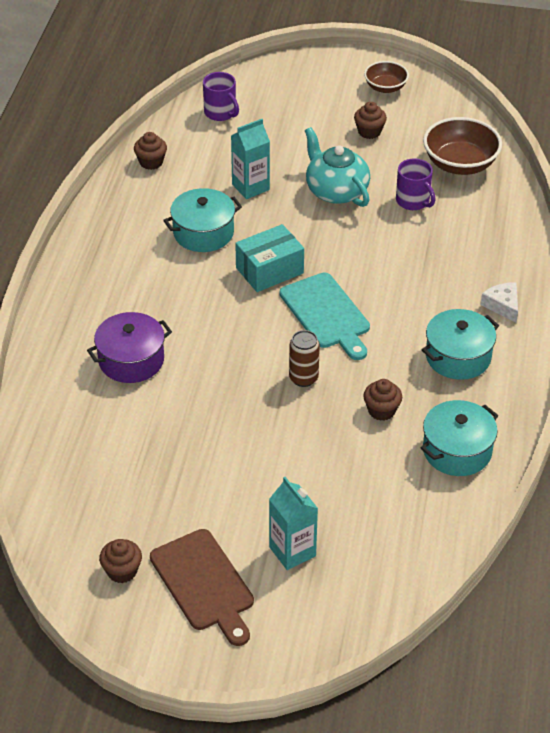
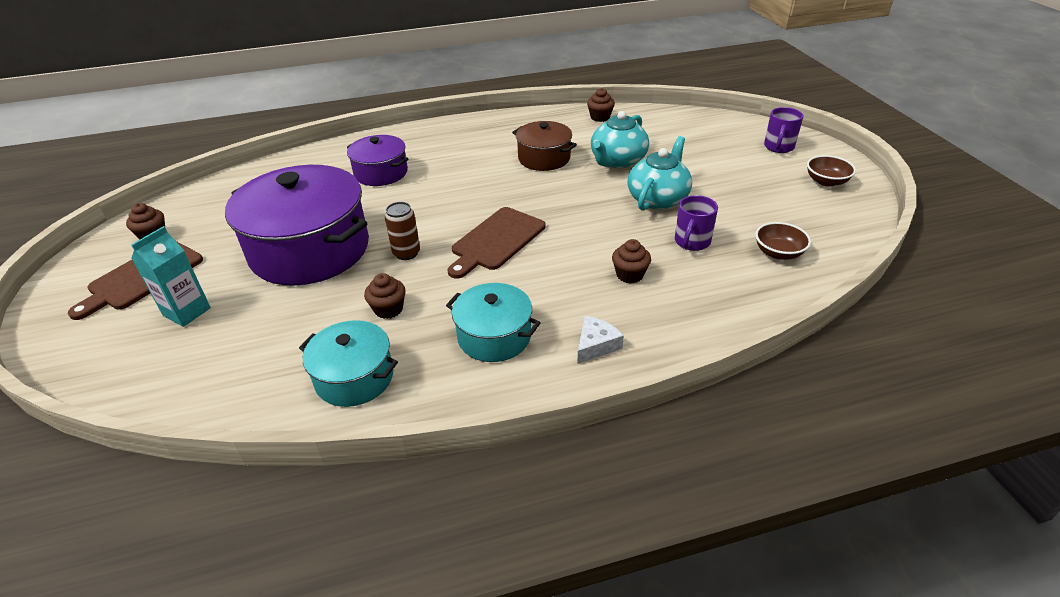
camera: 65 degrees right, 5 degrees down
turquoise pot [163,188,242,252] -> brown pot [512,121,577,171]
purple mug [203,72,239,121] -> purple mug moved to [764,107,803,153]
turquoise carton [231,119,270,199] -> turquoise teapot [591,111,649,168]
turquoise box [235,224,304,292] -> none
turquoise cutting board [280,272,370,360] -> brown cutting board [448,207,545,279]
brown cupcake [354,102,387,139] -> brown cupcake moved to [612,239,651,284]
brown bowl [423,117,502,175] -> brown bowl [755,222,811,260], size x0.60
none -> purple pot [225,165,369,286]

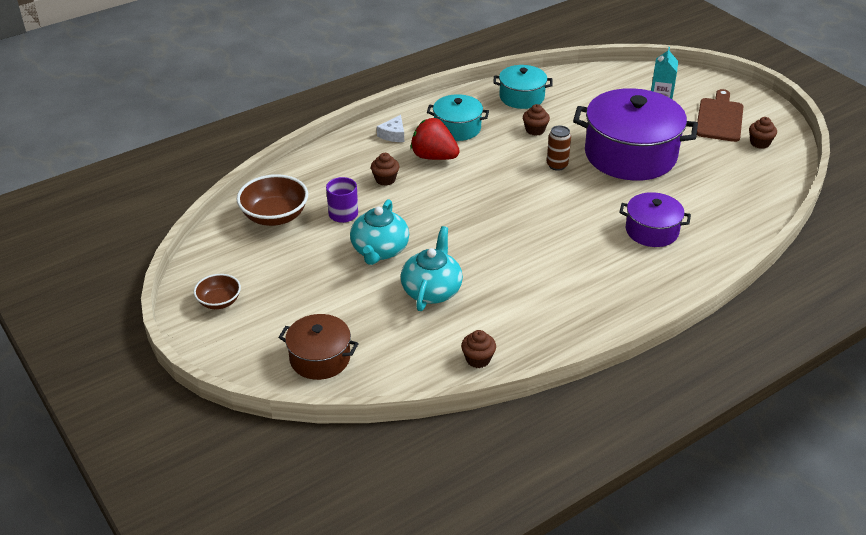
camera: 160 degrees right, 0 degrees up
brown cutting board [448,207,545,279] -> none
brown pot [512,121,577,171] -> brown pot moved to [278,314,359,380]
brown bowl [755,222,811,260] -> brown bowl [237,174,308,226], size x1.67
purple mug [764,107,803,153] -> none
none -> red strawberry [410,118,460,160]

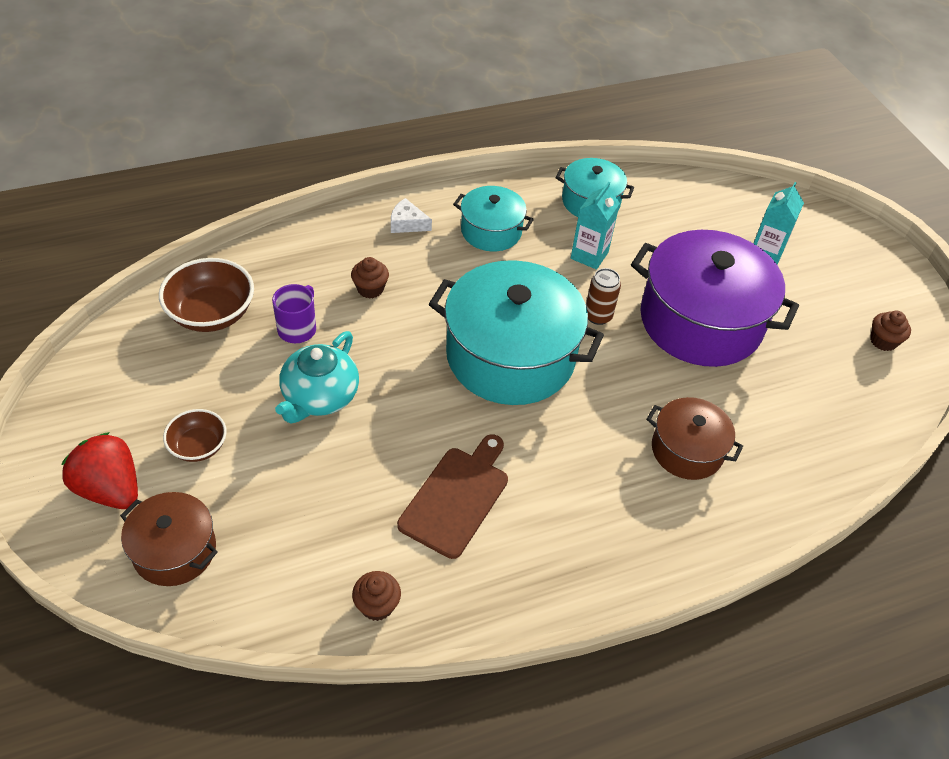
camera: 10 degrees right, 10 degrees up
brown bowl [194,274,241,309] -> brown bowl moved to [163,409,227,462]
white cheese [377,115,404,142] -> white cheese turned 75 degrees clockwise [391,198,432,233]
turquoise teapot [401,226,463,311] -> none
red strawberry [410,118,460,160] -> red strawberry moved to [61,432,138,509]
brown cupcake [523,104,550,136] -> turquoise carton [571,182,620,270]
purple pot [619,192,691,247] -> brown pot [646,397,743,480]
brown cutting board [697,89,743,142] -> brown cutting board moved to [397,434,508,559]
none -> turquoise pot [429,260,604,405]

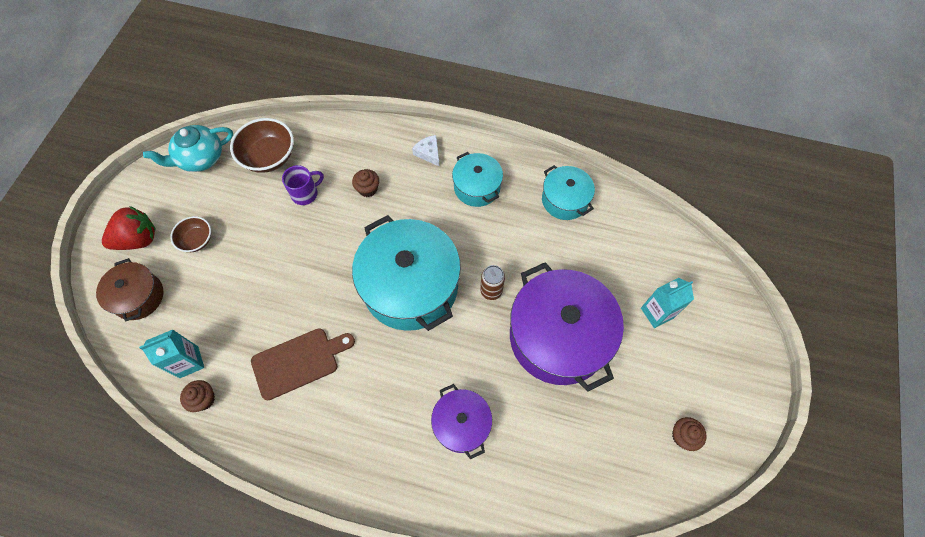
camera: 40 degrees right, 15 degrees up
red strawberry [61,432,138,509] -> red strawberry turned 75 degrees clockwise [102,206,156,250]
turquoise teapot [275,331,359,424] -> turquoise teapot moved to [143,125,233,172]
turquoise carton [571,182,620,270] -> turquoise carton moved to [139,330,204,378]
brown pot [646,397,743,480] -> purple pot [431,384,492,459]

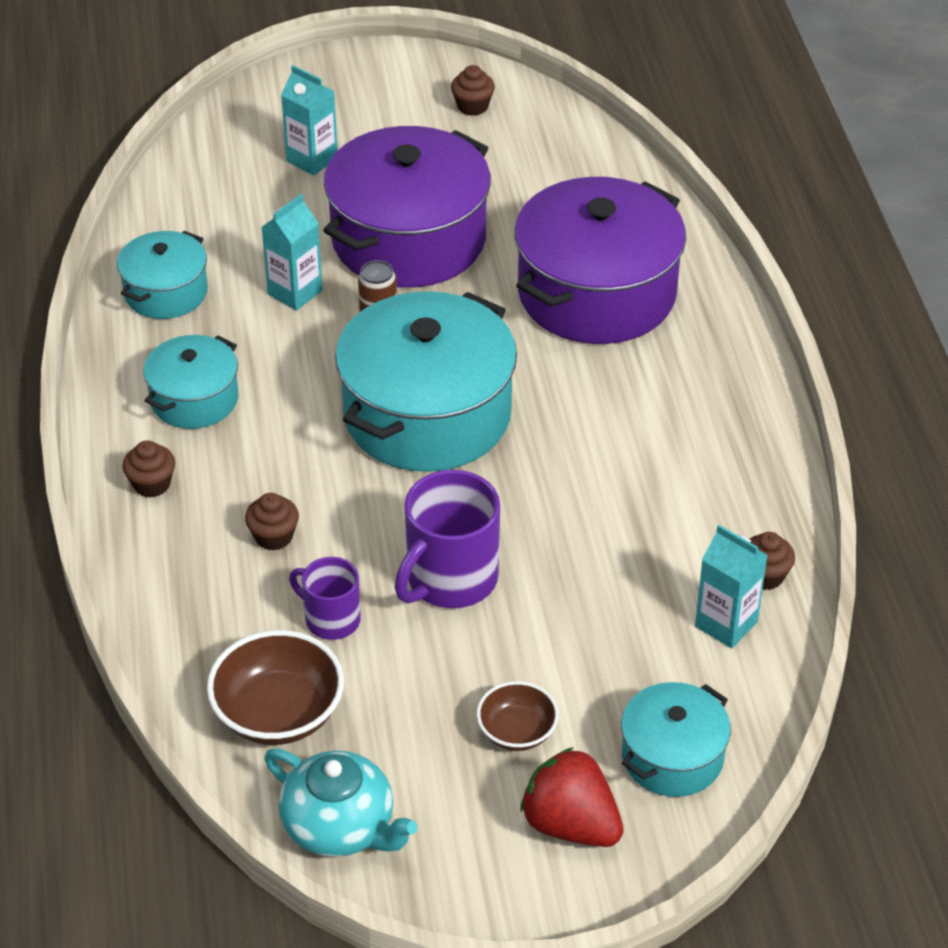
camera: 115 degrees left, 20 degrees down
brown pot [96,258,164,321] -> turquoise pot [621,682,731,797]
brown cutting board [251,328,355,400] -> none
white cheese [412,135,440,167] -> brown cupcake [122,441,175,498]
purple pot [431,384,492,459] -> purple pot [515,177,686,344], size x1.89
none -> turquoise carton [261,194,323,311]
none -> purple mug [395,470,500,608]

